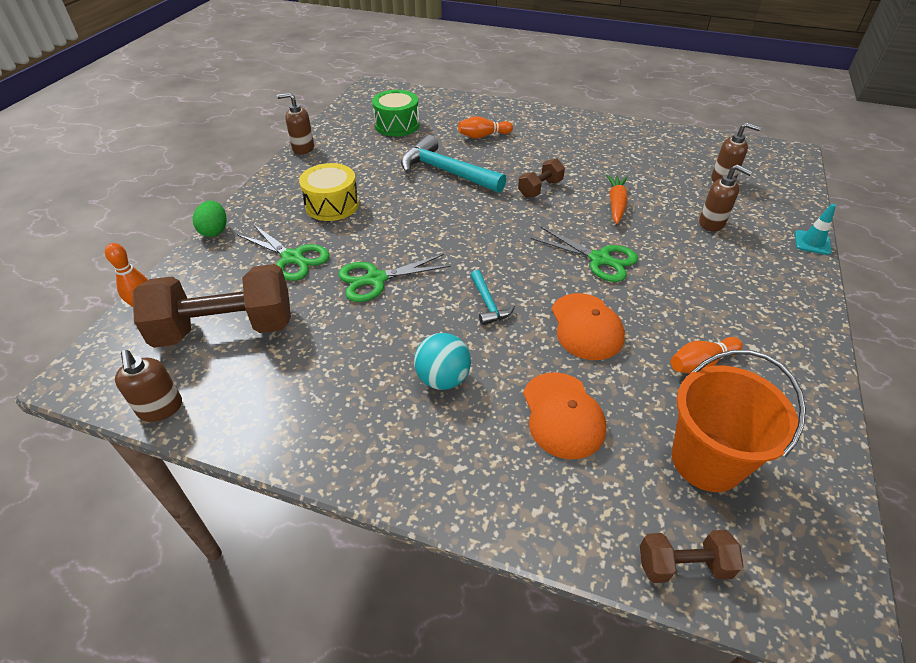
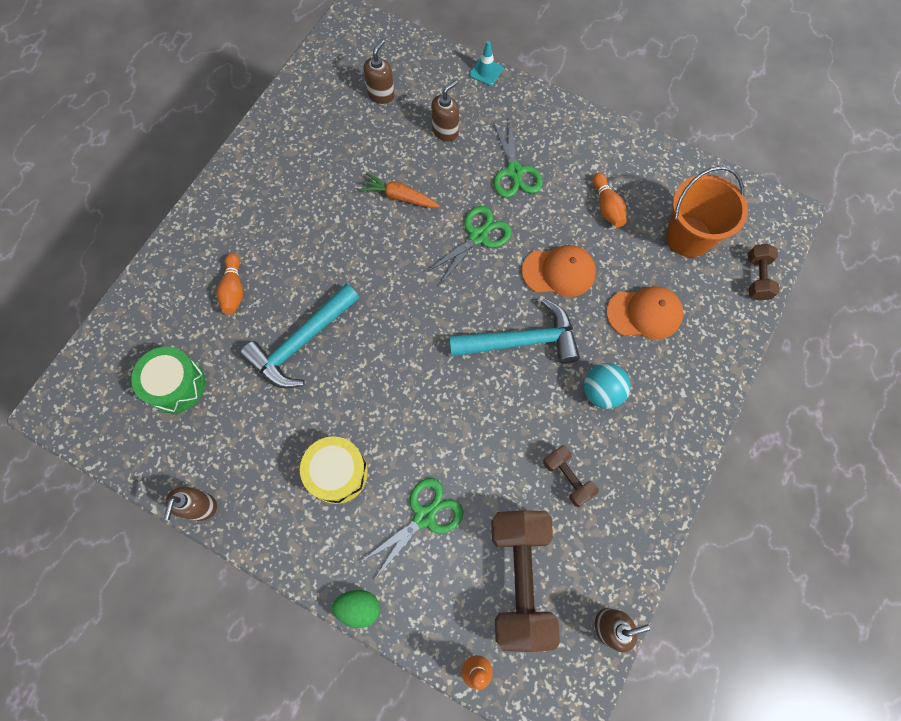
camera: 80 degrees left, 25 degrees up
green scissors [338,254,451,302] -> green scissors moved to [493,117,543,198]
turquoise hammer [470,270,515,325] -> turquoise hammer [449,299,580,364], size x2.01
brown dumbbell [518,158,565,198] -> brown dumbbell moved to [543,445,599,507]

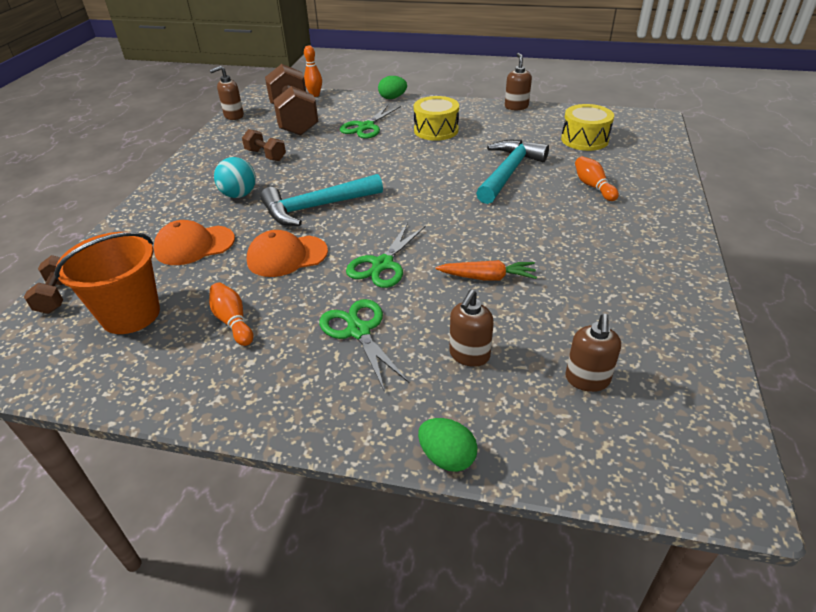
camera: 165 degrees right, 30 degrees down
green drum [131,347,205,413] -> yellow drum [561,104,614,151]
turquoise traffic cone [469,41,503,86] -> green egg [418,418,477,472]

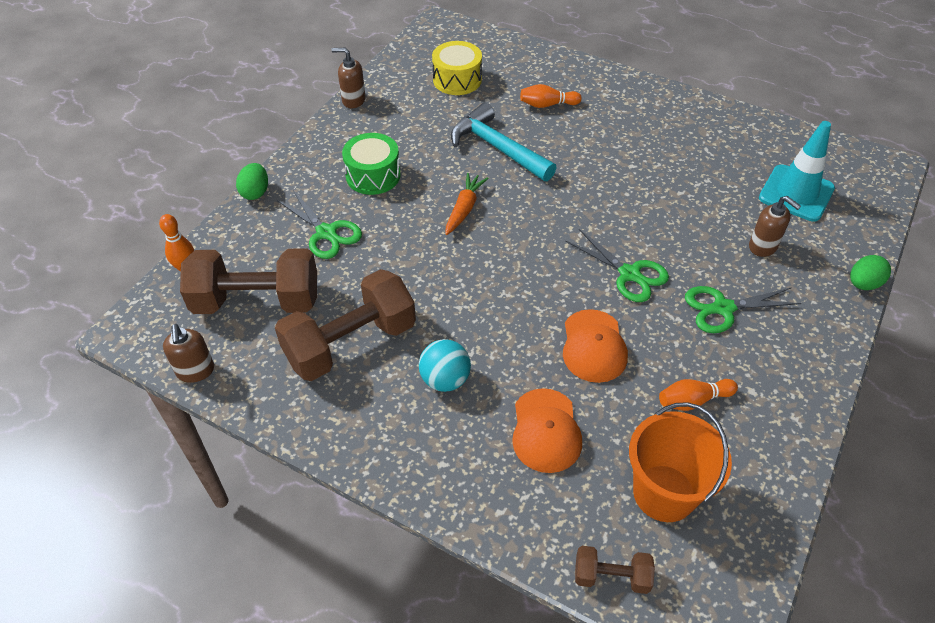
camera: 75 degrees left, 10 degrees up
brown dumbbell [242,129,286,161] -> brown dumbbell [275,269,416,381], size x2.08
turquoise hammer [260,174,383,226] -> none
yellow drum [414,96,459,141] -> green drum [342,133,401,195]
orange carrot [436,260,537,280] -> orange carrot moved to [446,173,489,235]
brown soap dispenser [565,314,621,392] -> turquoise traffic cone [759,121,835,222]

